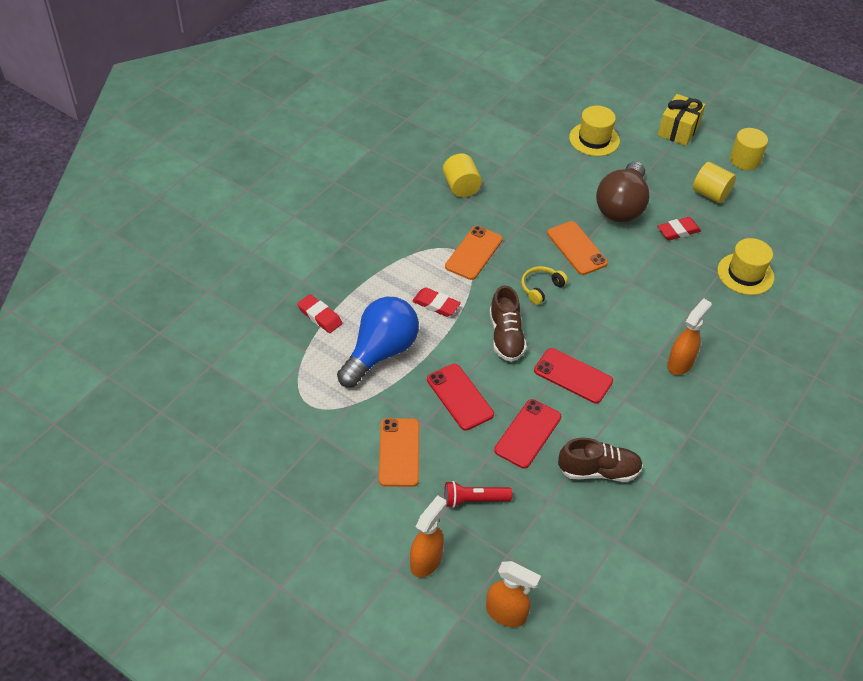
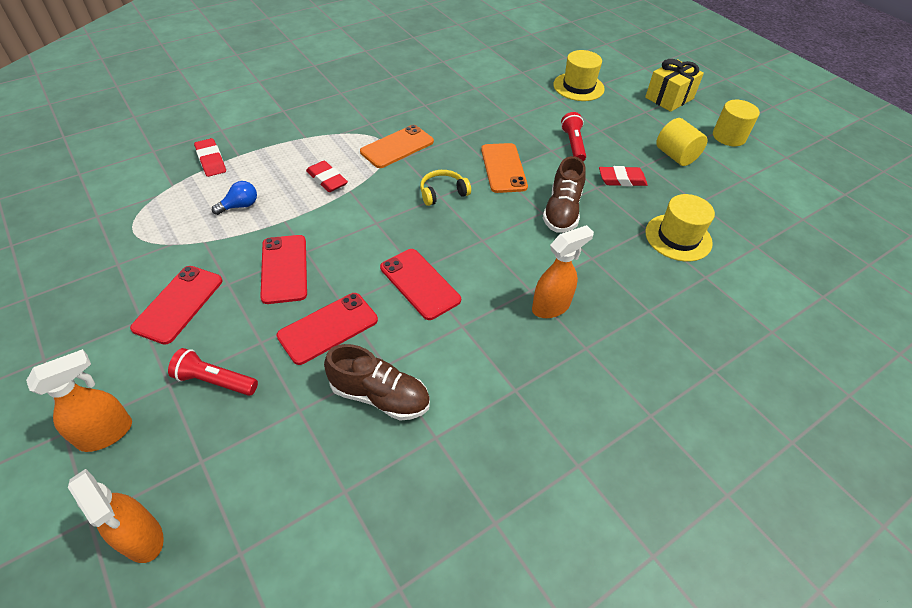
camera: 20 degrees right, 0 degrees up
blue light bulb [337,297,419,387] -> blue light bulb [212,181,257,215], size x0.41
orange phone [379,418,419,487] -> red phone [130,266,222,345]
yellow cylinder [443,154,482,197] -> none
brown shoe [490,285,527,362] -> brown shoe moved to [543,156,586,233]
brown light bulb [596,161,649,222] -> red flashlight [561,112,586,161]

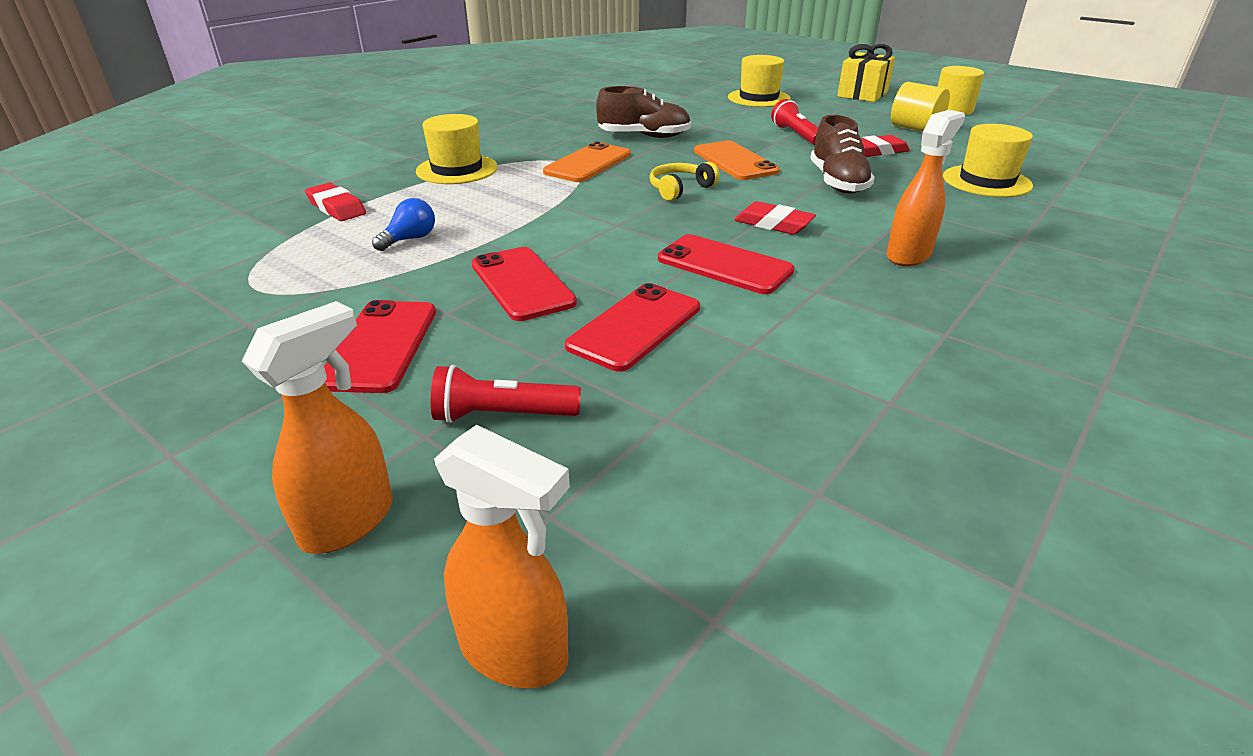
camera: 15 degrees left, 15 degrees down
red eraser [306,161,348,192] -> red eraser moved to [734,201,816,235]
brown shoe [324,344,430,421] -> brown shoe moved to [596,86,691,138]
none -> yellow hat [416,114,498,184]

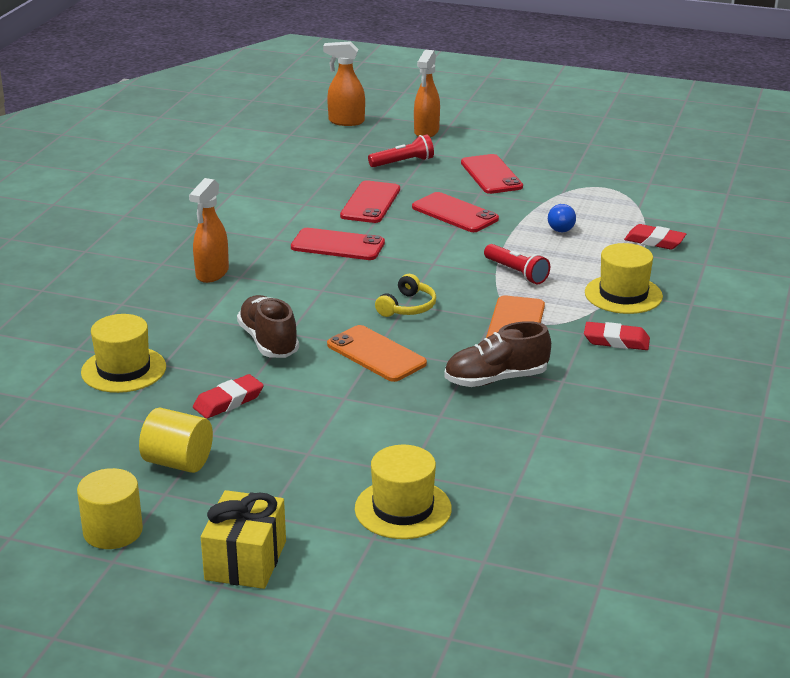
camera: 160 degrees right, 5 degrees down
red eraser [734,201,816,235] -> red eraser moved to [584,322,650,350]
red flashlight [771,99,818,145] -> red flashlight moved to [484,244,550,284]

